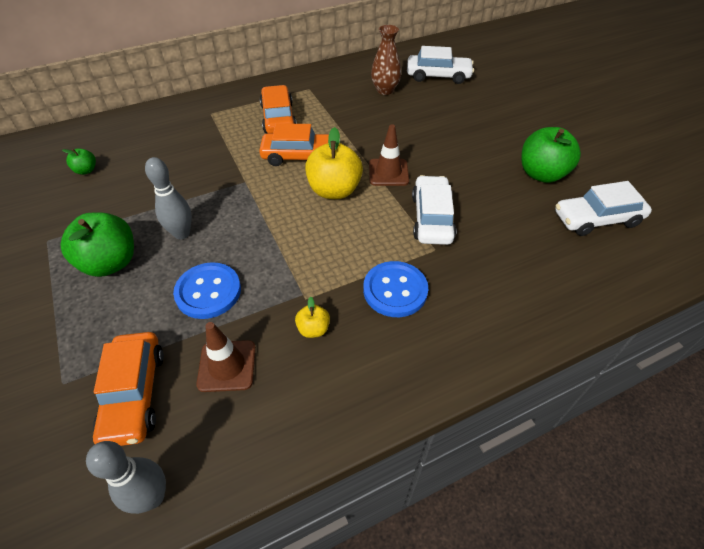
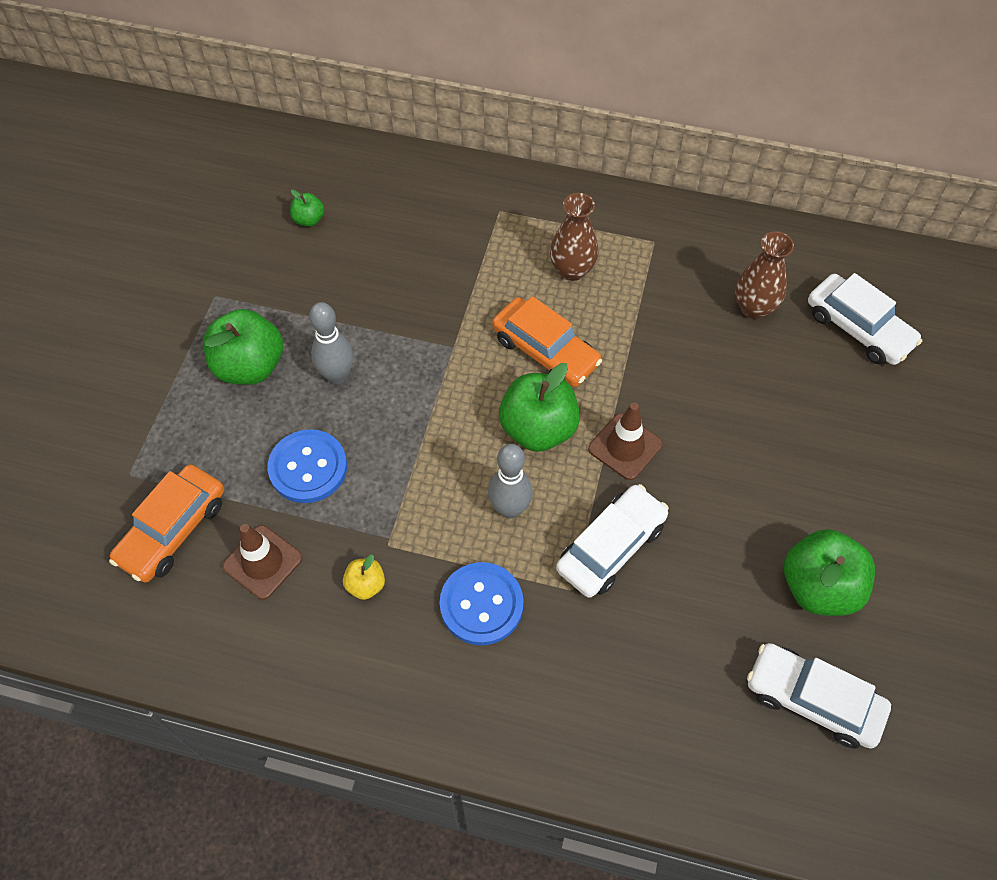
camera: 40 degrees right, 10 degrees up
grey bowling pin [86,441,166,514] -> grey bowling pin moved to [488,444,533,519]
orange car [260,85,297,134] -> brown vase [550,193,598,281]
yellow apple [305,127,363,199] -> green apple [499,363,580,452]

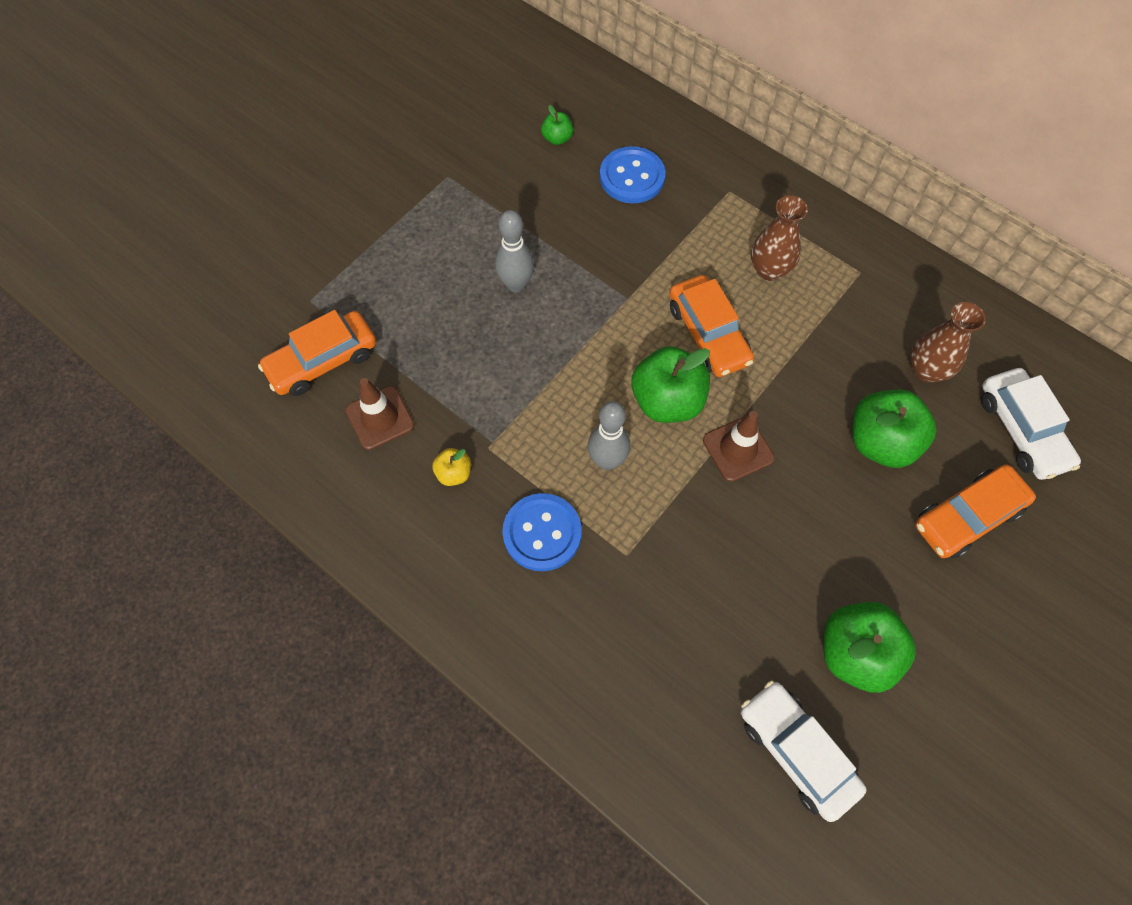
camera: 25 degrees right, 5 degrees up
green apple [203,309,283,385] -> green apple moved to [852,390,937,468]
blue button [268,429,347,503] -> blue button moved to [600,146,666,203]
white car [556,484,669,598] -> none
none -> orange car [915,464,1036,558]

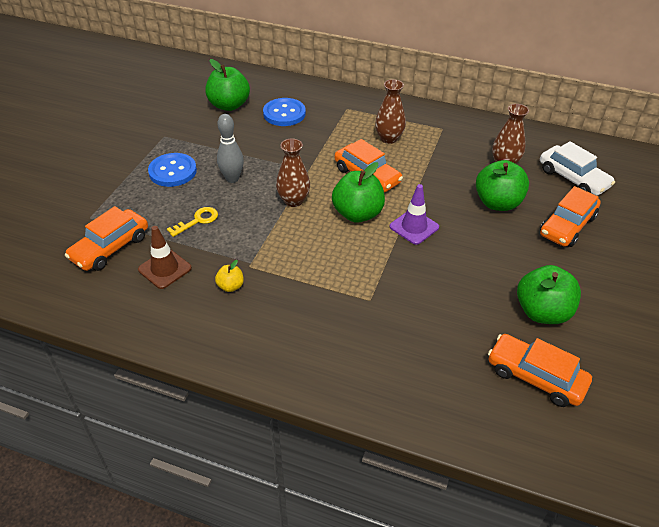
camera: 20 degrees left, 20 degrees down
blue button [502,493,582,571] -> blue button moved to [148,153,197,187]
green apple [541,105,573,145] -> green apple [205,59,250,111], size x2.07
grey bowling pin [588,401,630,470] -> none
brown traffic cone [703,411,774,482] -> purple traffic cone [390,184,439,245]
white car [741,681,866,822] -> orange car [488,334,592,407]
none -> yellow key [167,207,218,237]
none -> brown vase [276,139,310,207]

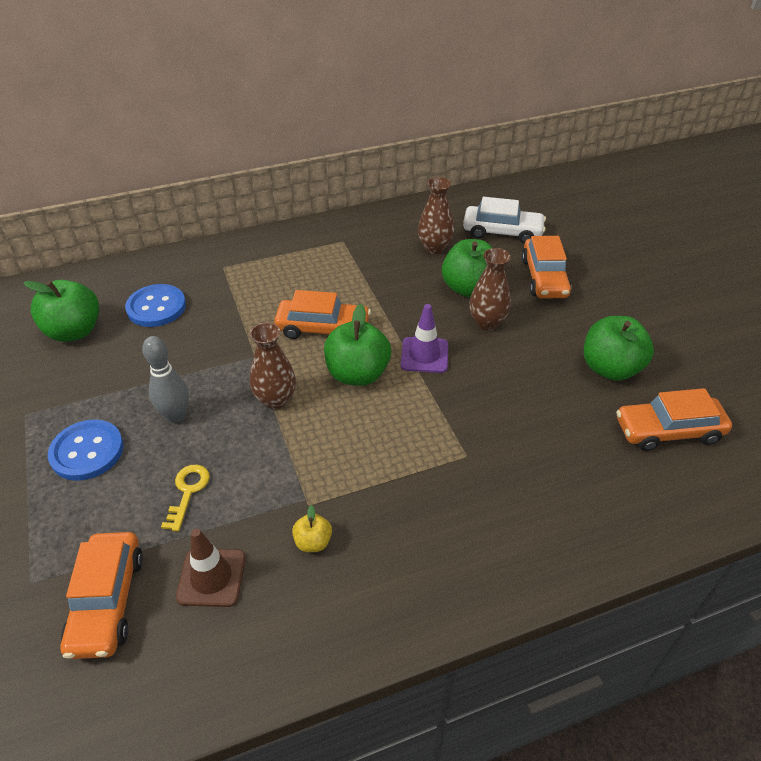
camera: 40 degrees left, 0 degrees up
brown vase [375,79,406,144] -> brown vase moved to [469,248,511,330]

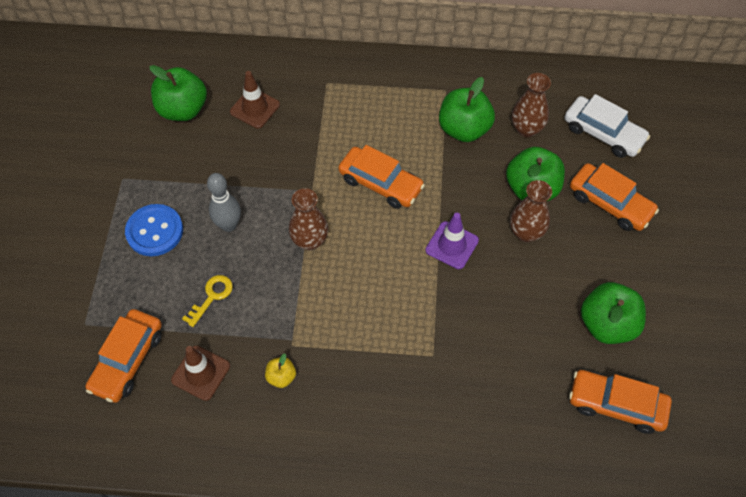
camera: 25 degrees right, 15 degrees up
blue button [125,284,186,327] -> brown traffic cone [230,71,280,128]
green apple [324,304,391,386] -> green apple moved to [439,77,495,142]
orange car [521,236,572,298] -> orange car turned 75 degrees counterclockwise [570,163,659,231]

